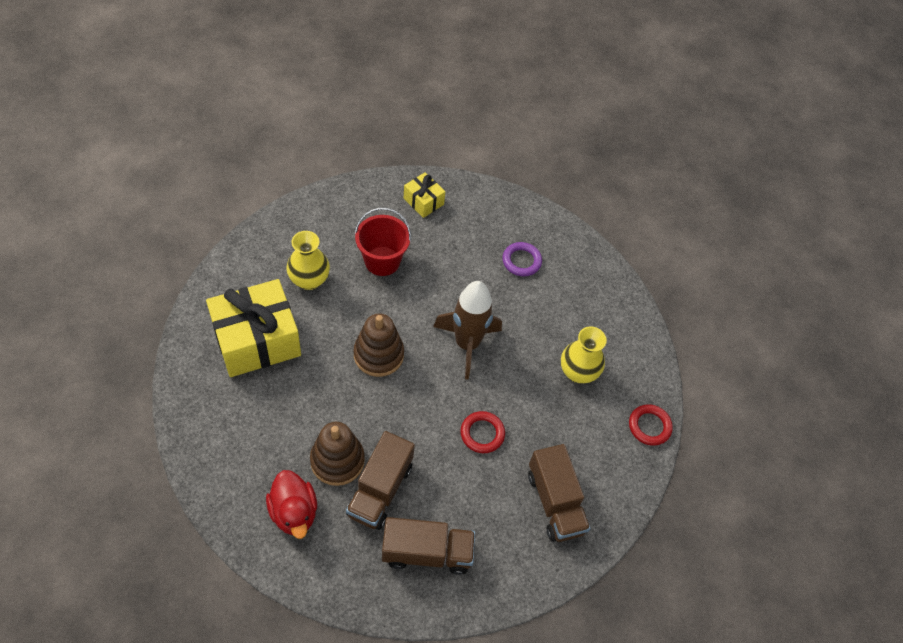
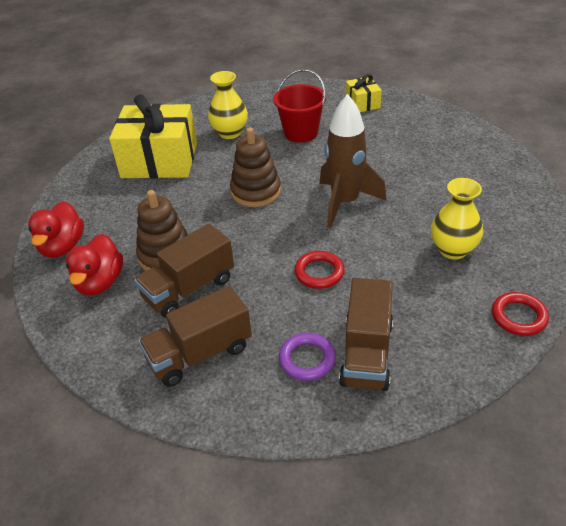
camera: 35 degrees right, 15 degrees down
brown truck [382,517,475,575] -> brown truck turned 120 degrees clockwise [139,286,252,387]
purple ring [502,242,542,277] -> purple ring moved to [279,333,336,381]
none -> red duck [28,201,84,258]

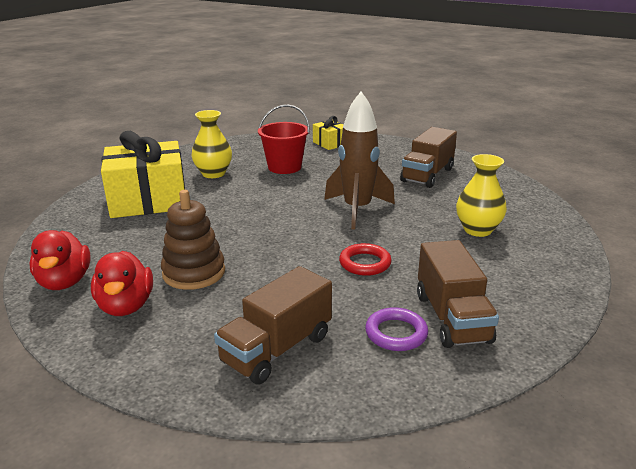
camera: 20 degrees left, 15 degrees down
brown truck [134,224,234,318] -> brown truck moved to [400,127,457,188]
brown stacking toy [230,127,281,207] -> none
red ring [492,292,549,336] -> none

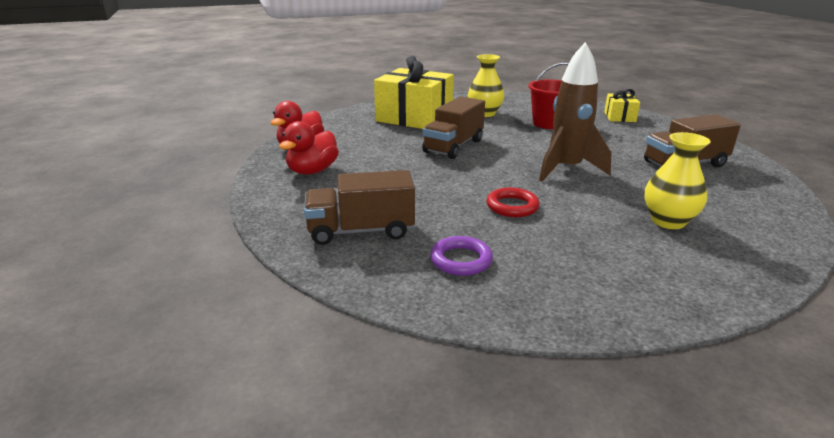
camera: 40 degrees right, 0 degrees up
brown stacking toy [161,190,225,290] -> none
brown truck [417,240,499,348] -> brown truck moved to [422,96,485,159]

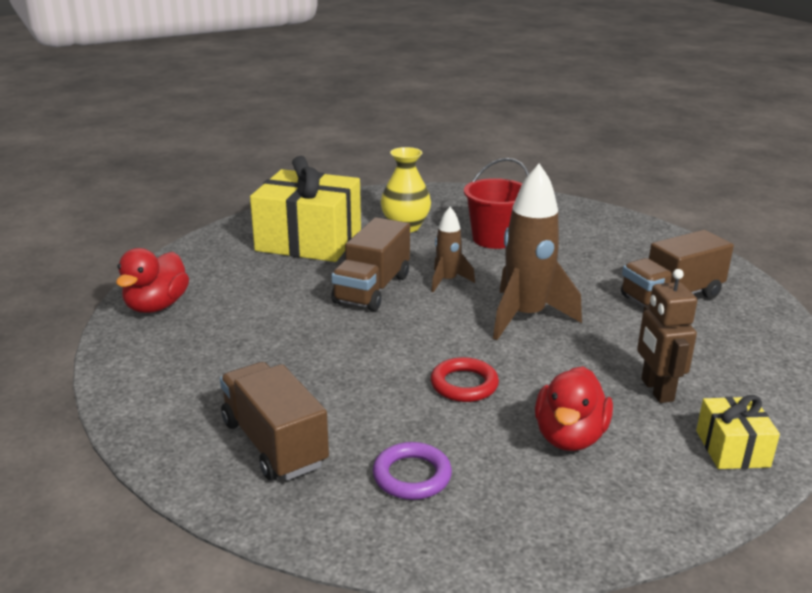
camera: 10 degrees left, 0 degrees up
red duck [279,121,339,175] -> red duck moved to [535,366,613,451]
brown truck [304,170,415,245] -> brown truck turned 75 degrees clockwise [220,362,329,481]
yellow gift [604,89,640,122] -> yellow gift moved to [696,395,780,469]
yellow vase [645,132,711,229] -> brown robot [637,269,697,403]
none -> brown rocket [431,207,475,293]

